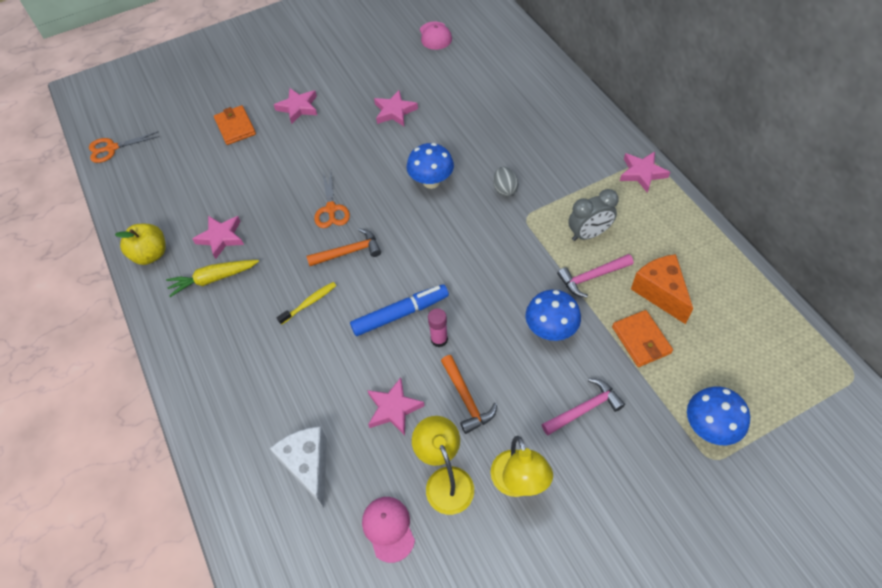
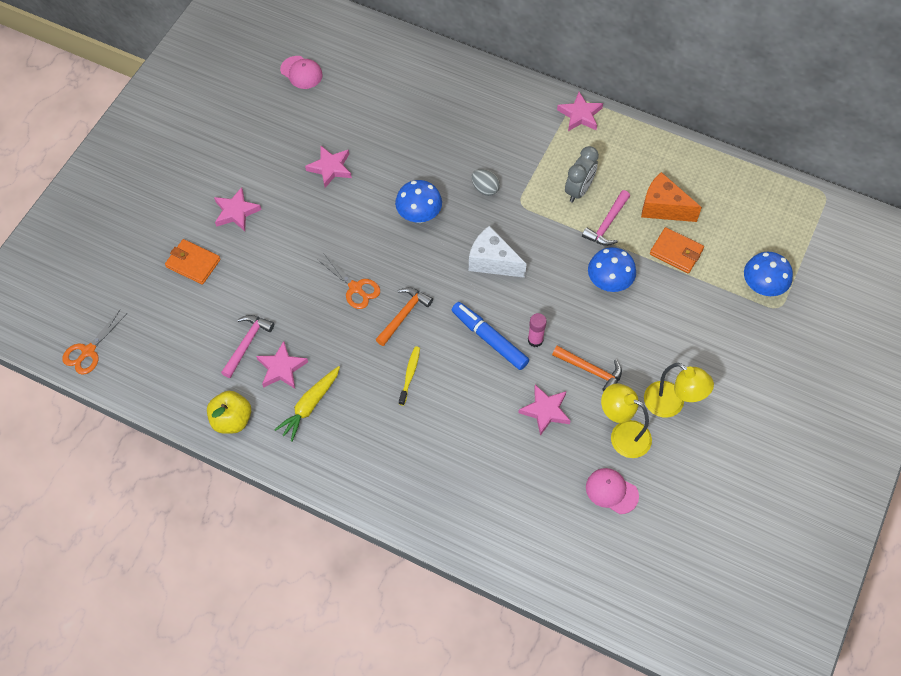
camera: 40 degrees left, 5 degrees up
white cheese [270,426,327,508] -> white cheese moved to [469,225,527,278]
blue marker [350,284,449,336] -> blue marker turned 75 degrees counterclockwise [452,302,529,370]
pink hammer [541,378,625,435] -> pink hammer moved to [221,315,274,378]

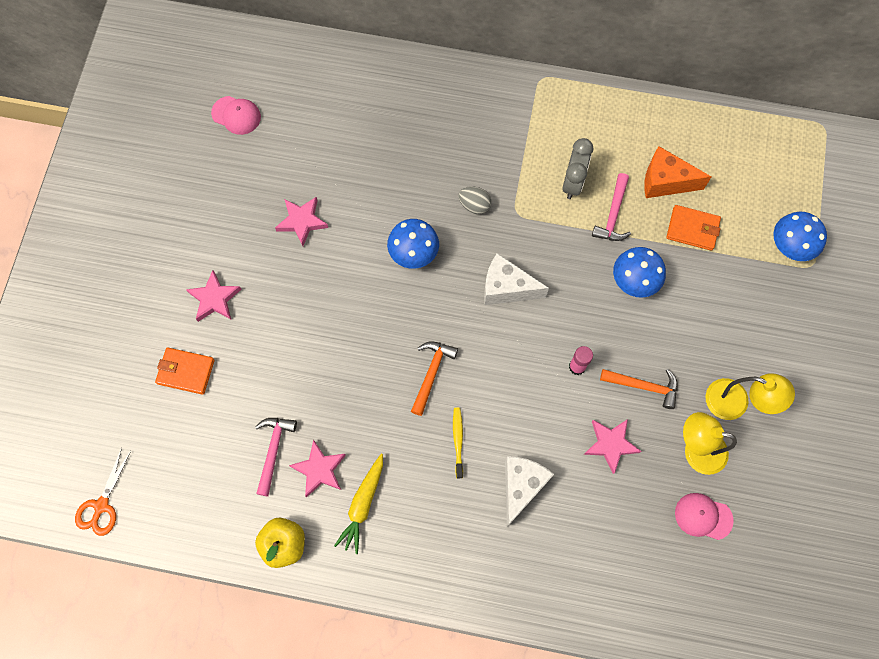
camera: 15 degrees left, 10 degrees up
orange scissors [317,254,380,309] -> none
blue marker [452,302,529,370] -> none
pink star [557,92,603,131] -> none
none -> white cheese [505,456,554,527]

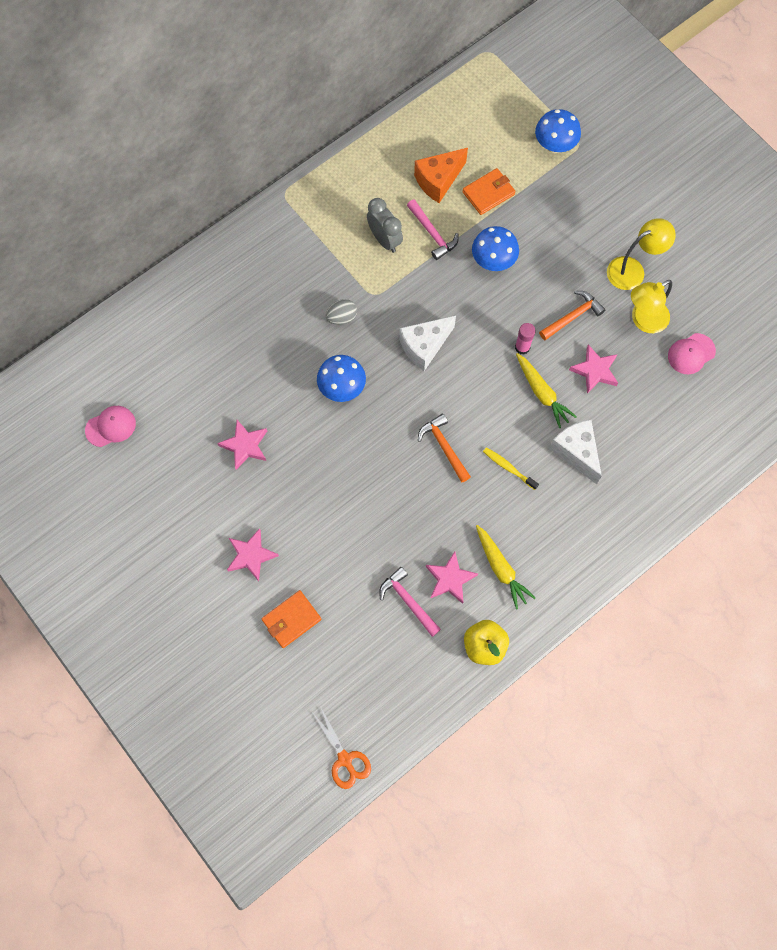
camera: 50 degrees left, 0 degrees up
none -> yellow carrot [516,353,577,428]

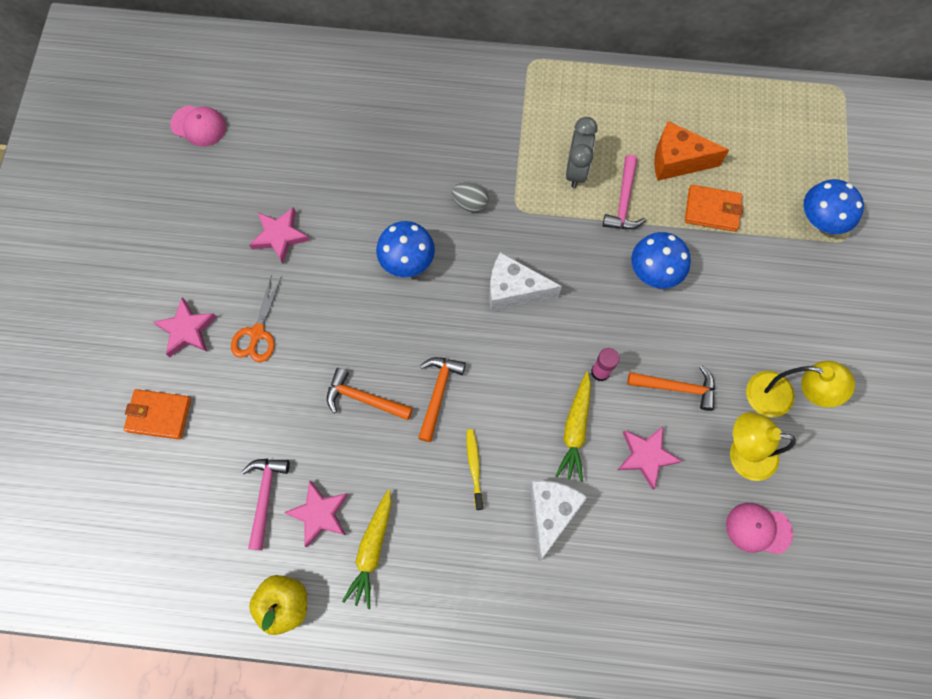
camera: 45 degrees right, 0 degrees up
orange scissors [312,706,371,789] -> orange scissors moved to [231,274,282,362]
none -> orange hammer [327,368,413,420]

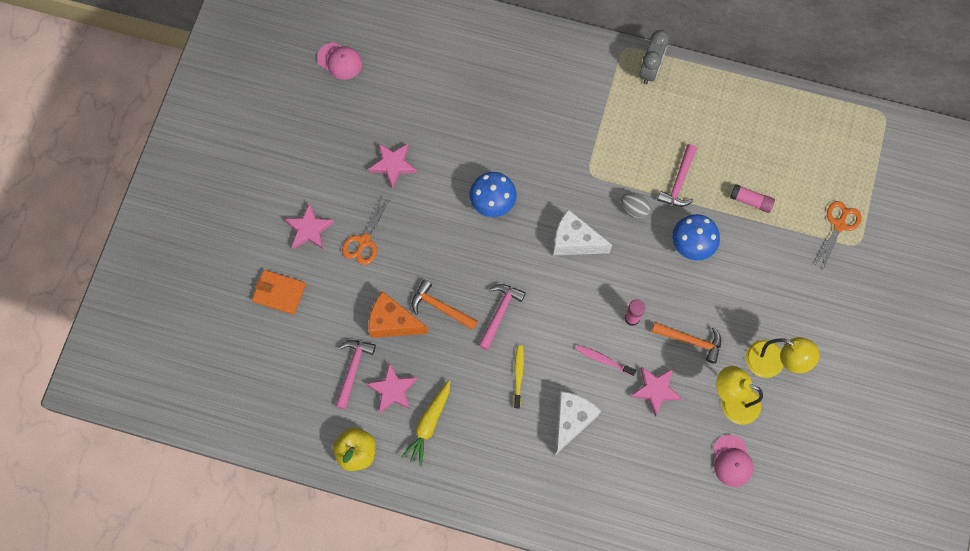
camera: 10 degrees right, 0 degrees up
orange hammer [418,357,466,442] -> pink hammer [478,284,526,350]
grey egg [451,182,489,212] -> grey egg moved to [621,193,651,219]
yellow carrot [556,372,591,482] -> pink toothbrush [576,345,636,376]
grey clock [566,117,598,188] -> grey clock moved to [639,30,669,84]
orange cheese [654,121,729,181] -> orange cheese moved to [368,291,428,338]
orange wallet [685,185,743,232] -> pink glue stick [730,184,775,213]
pink cap [726,503,793,554] -> pink cap turned 120 degrees counterclockwise [713,435,753,487]
blue mushroom [803,179,864,234] -> orange scissors [816,201,862,270]

